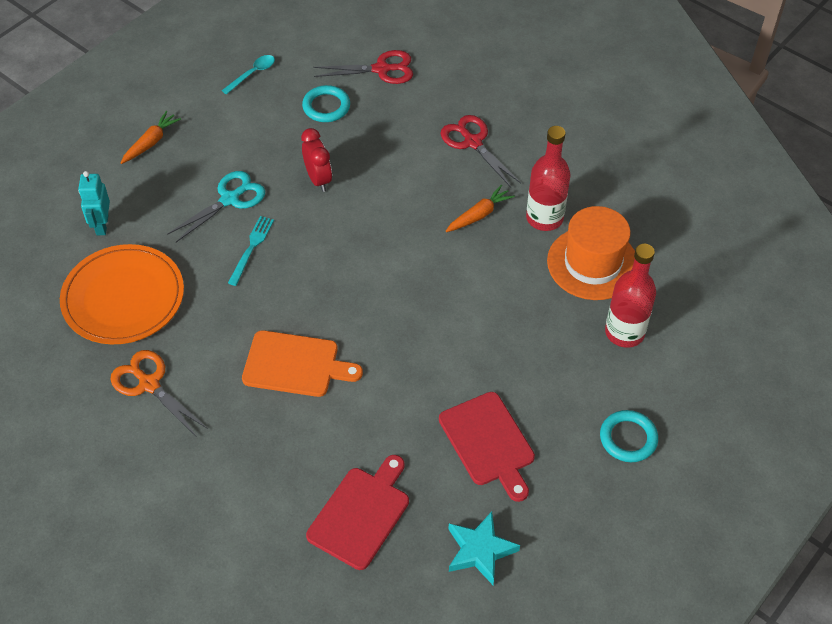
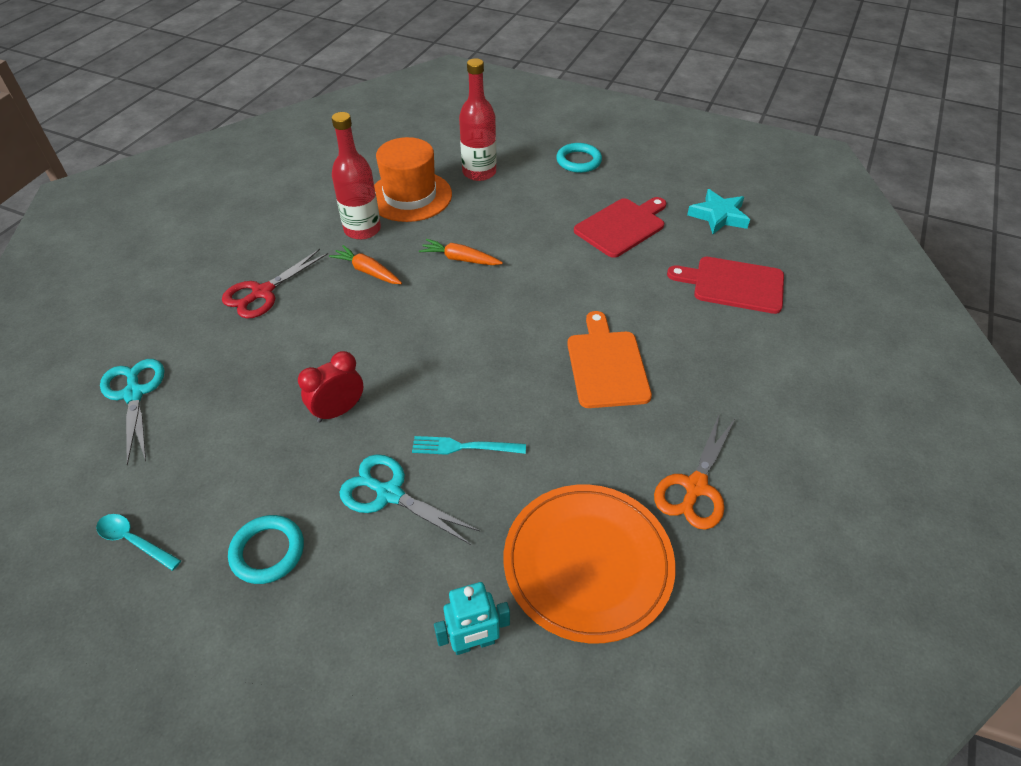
camera: 105 degrees left, 5 degrees down
orange carrot [121,111,181,164] -> orange carrot moved to [419,239,503,265]
turquoise ring [302,85,350,122] -> turquoise ring moved to [228,515,304,584]
red scissors [313,50,413,84] -> turquoise scissors [100,359,164,466]

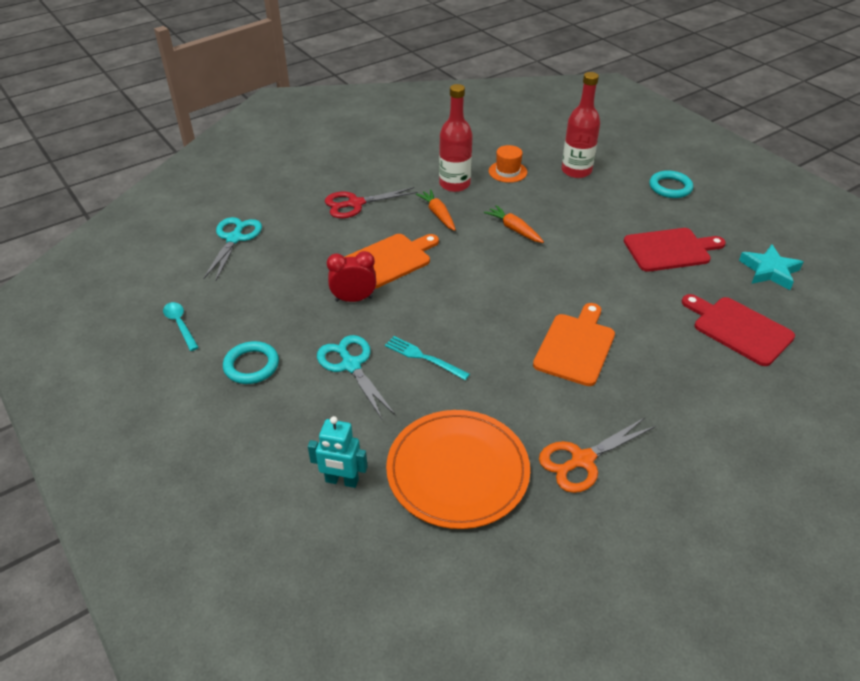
camera: 30 degrees right, 5 degrees down
orange hat [374,137,452,222] -> orange hat [489,145,527,183], size x0.53
none -> orange cutting board [344,234,439,289]

